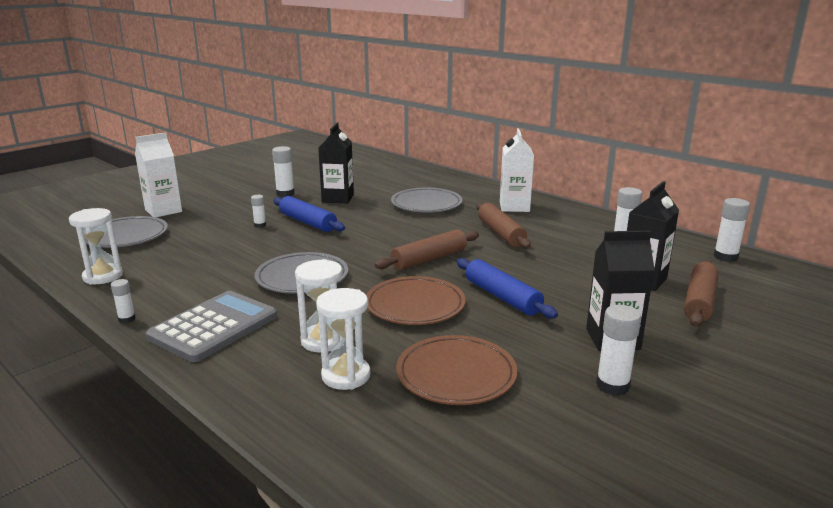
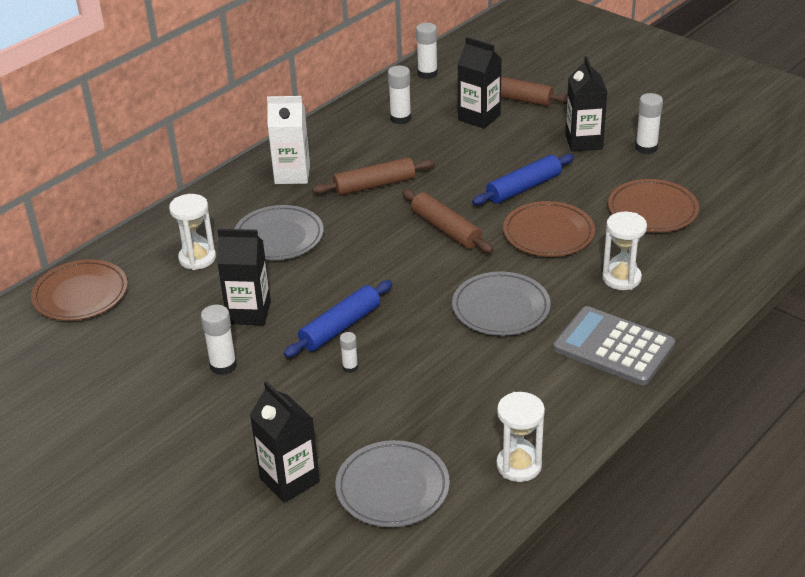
camera: 90 degrees left, 15 degrees up
white glue stick [111,279,136,323] -> none
white carton [135,132,182,217] -> black carton [250,381,320,503]
white hourglass [316,288,370,390] -> white hourglass moved to [169,194,216,270]
none -> brown plate [31,259,128,321]

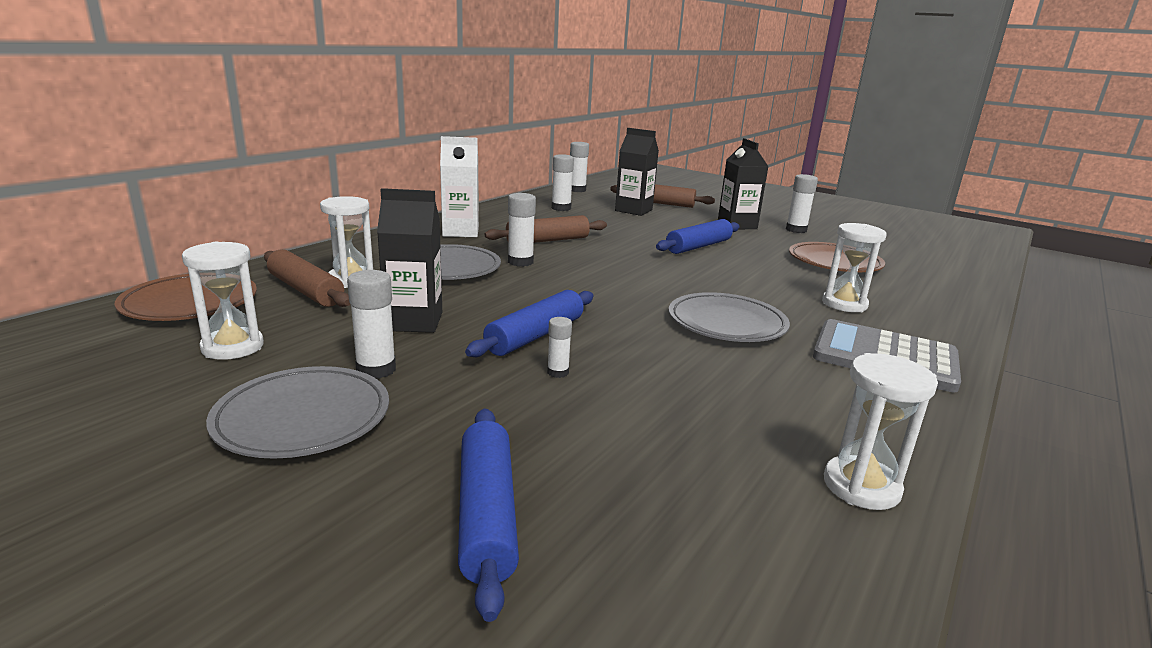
camera: 10 degrees left, 15 degrees down
black carton [250,381,320,503] -> blue rolling pin [458,409,519,622]
grey plate [335,440,450,527] -> grey plate moved to [206,366,389,459]
brown rolling pin [402,189,493,253] -> brown rolling pin moved to [264,249,350,307]
brown plate [503,201,595,257] -> none
none -> white hourglass [182,242,264,360]
none -> white glue stick [508,193,536,267]

